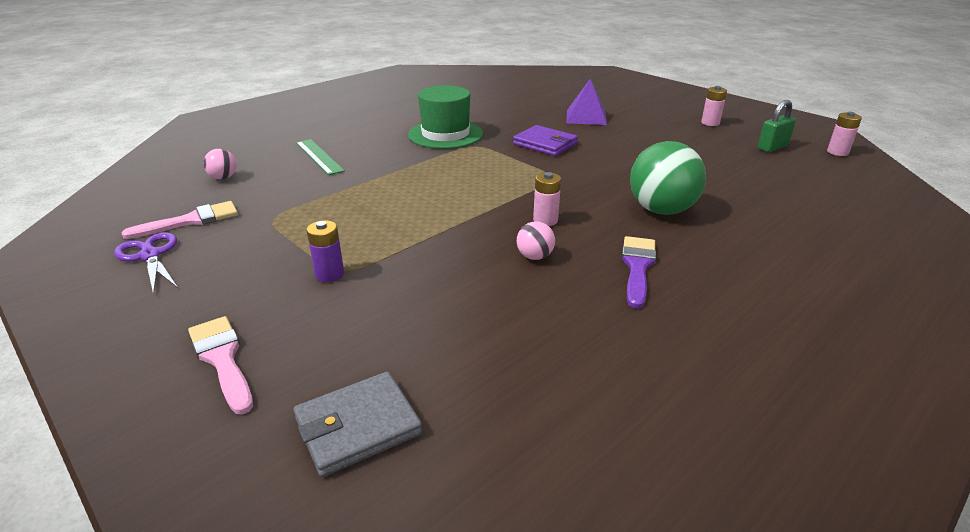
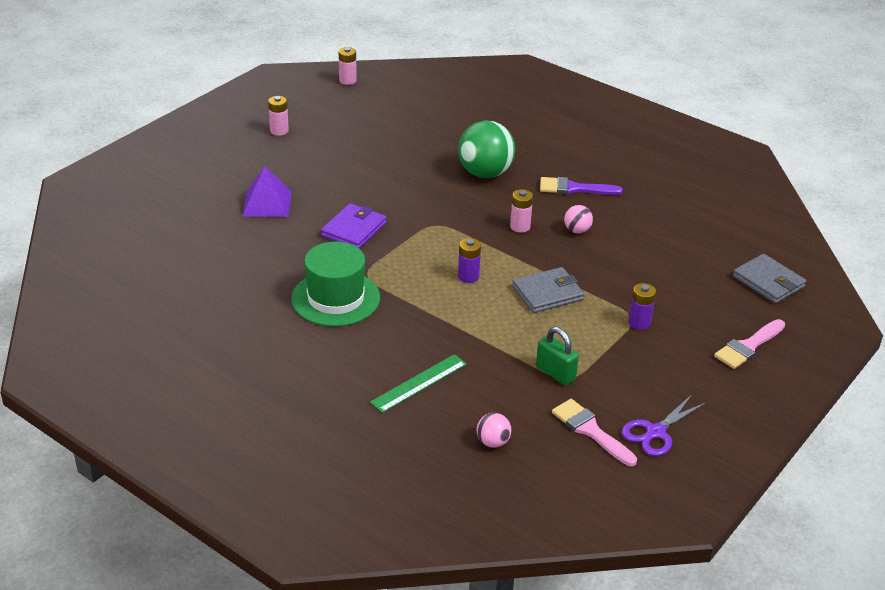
camera: 100 degrees left, 5 degrees up
green padlock [758,100,796,152] -> green padlock moved to [536,327,579,386]
none -> purple battery [458,238,481,283]
none -> grey wallet [512,267,584,313]

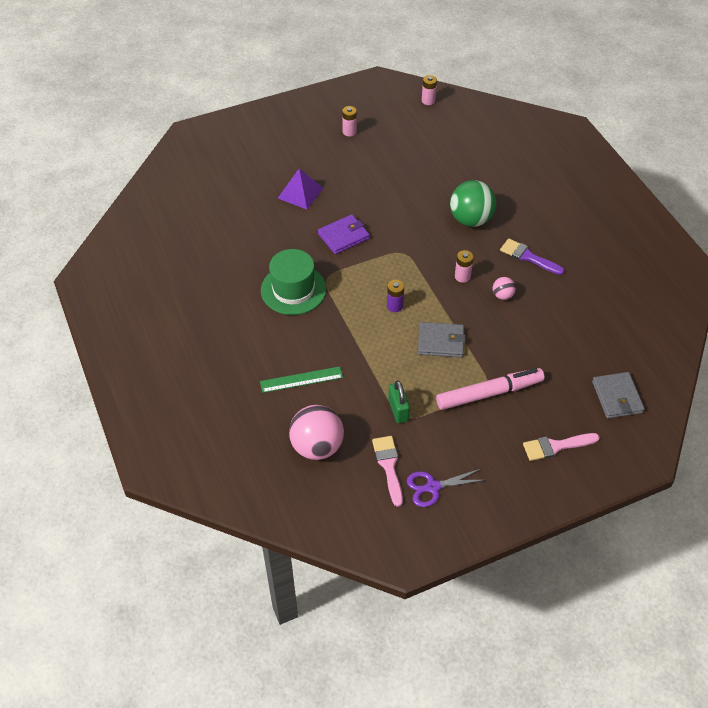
camera: 30 degrees right, 15 degrees up
pink ball [477,413,511,448] -> pink ball [289,405,344,460], size x2.12
purple battery [629,283,656,330] -> pink marker [436,368,545,410]

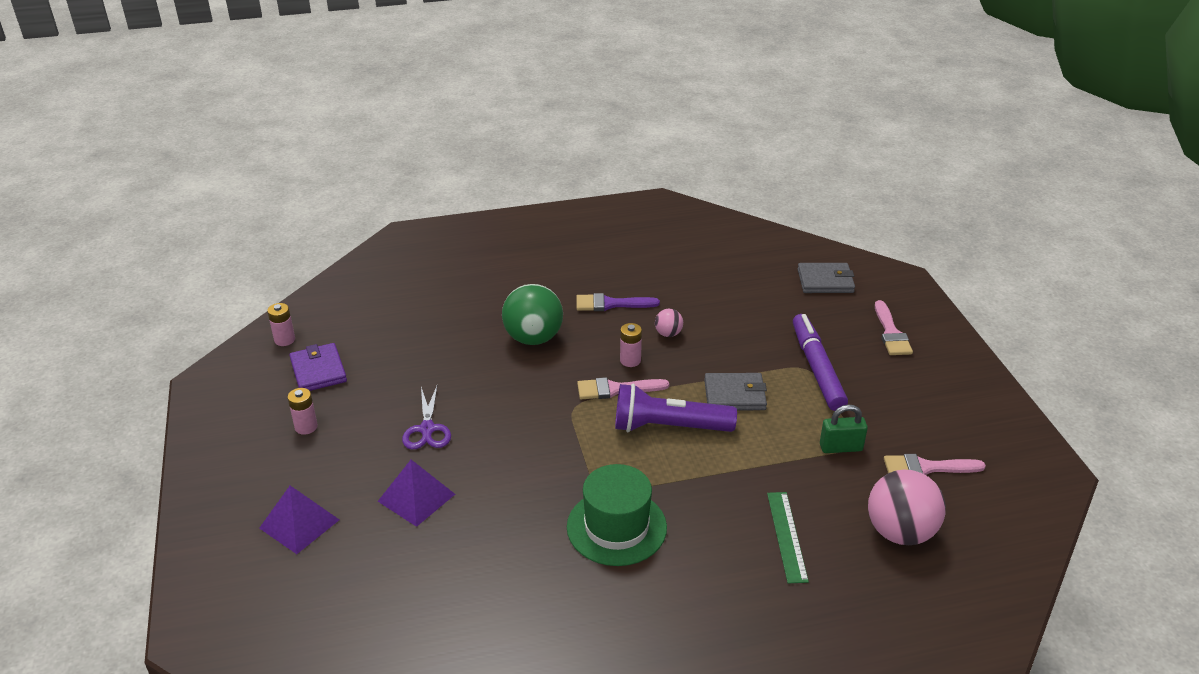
camera: 80 degrees left, 15 degrees down
purple wallet [318,214,370,254] -> purple wallet moved to [289,343,347,391]
purple battery [387,280,404,312] -> purple flashlight [615,384,737,432]
purple scissors [407,468,484,507] -> purple scissors moved to [402,386,451,449]
grey wallet [418,322,465,358] -> grey wallet turned 75 degrees clockwise [704,373,767,410]
pink marker [436,368,545,410] -> purple marker [793,314,848,411]
purple brush [500,238,564,275] -> purple brush turned 45 degrees clockwise [576,293,660,311]
none -> purple pyramid [259,486,339,554]
none -> pink brush [577,377,669,399]

